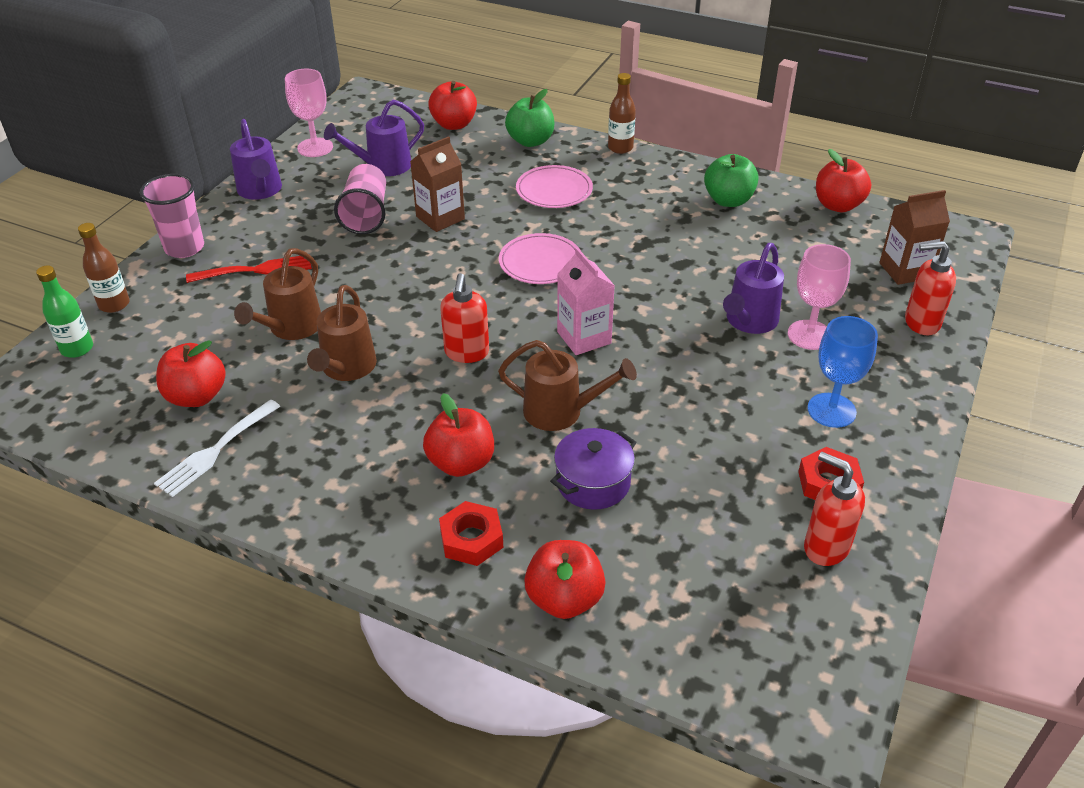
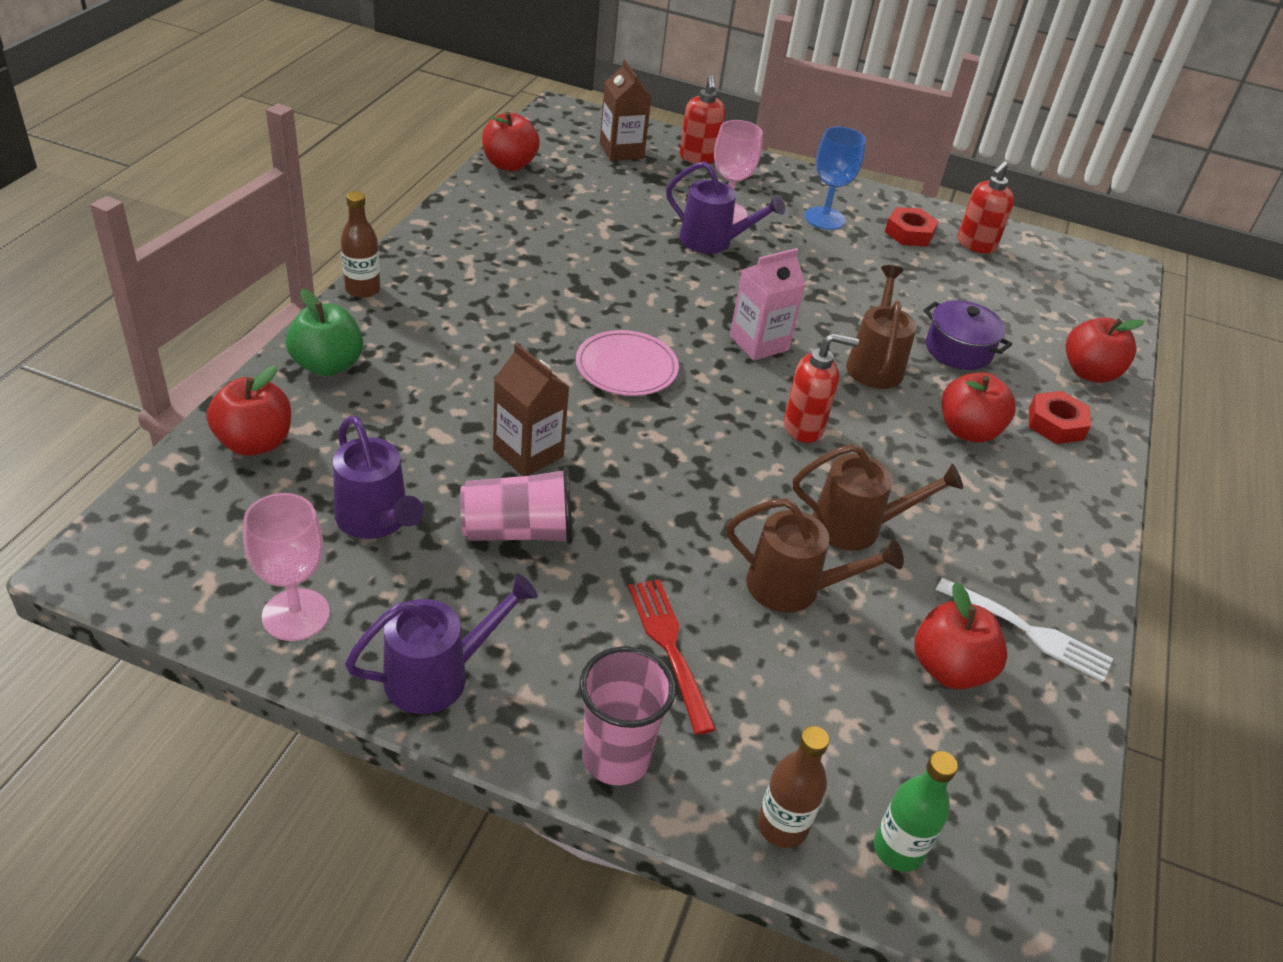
camera: 100 degrees left, 0 degrees up
pink plate [516,165,593,208] -> none
green apple [704,154,759,207] -> none

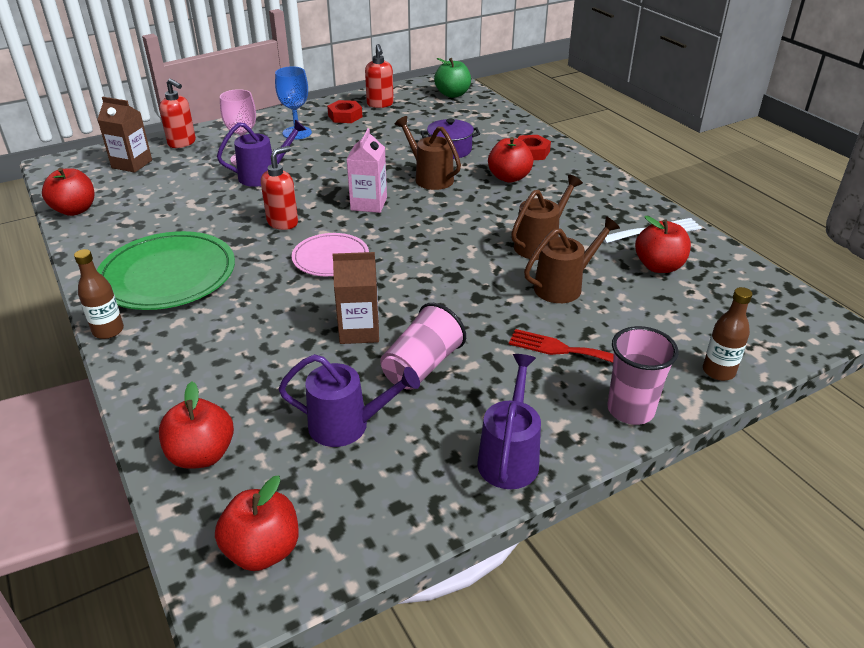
camera: 45 degrees left, 5 degrees down
pink goblet [243,493,330,641] -> none
green apple [286,289,363,376] -> green apple moved to [434,58,471,98]
red soap dispenser [784,333,859,443] -> red soap dispenser moved to [261,146,298,230]
green bottle [874,751,958,872] -> none
red apple [1066,317,1145,383] -> red apple moved to [215,476,299,571]
none -> green plate [97,231,235,310]

